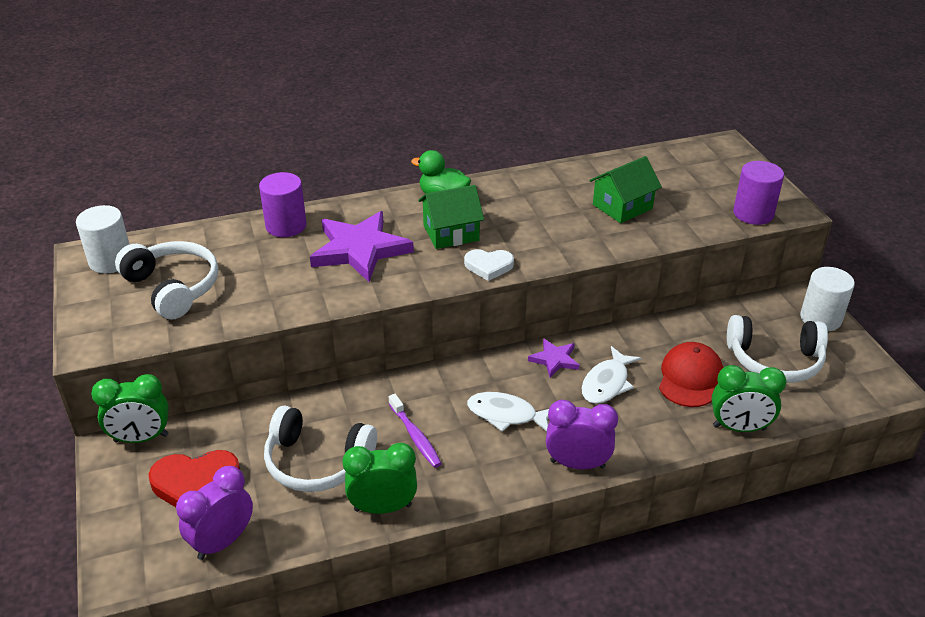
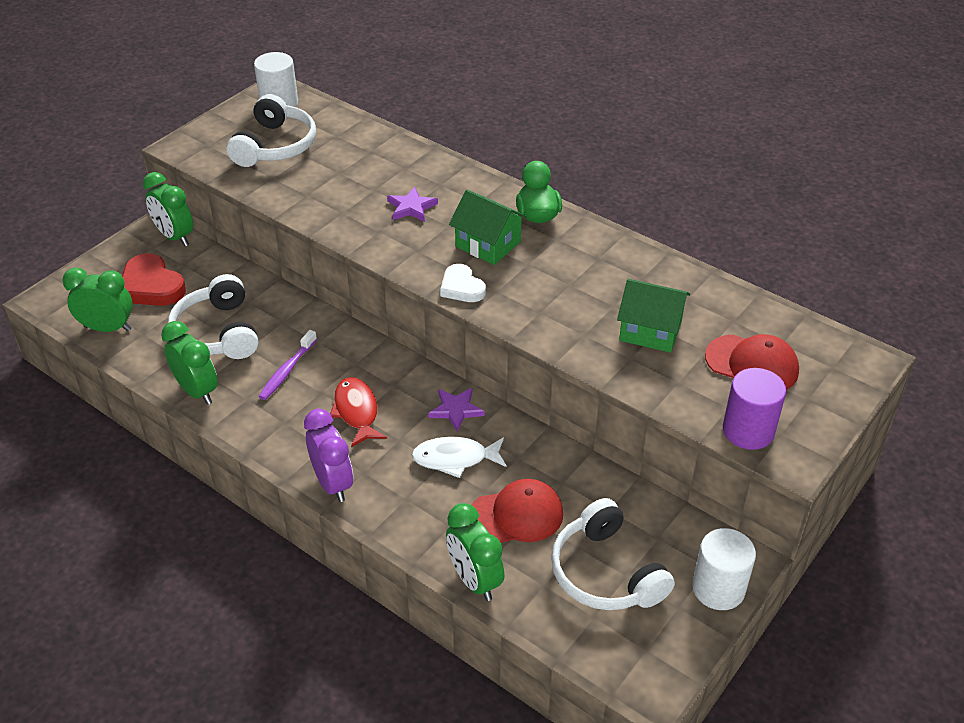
camera: 55 degrees right, 5 degrees up
purple clock [176,466,253,560] -> green clock [62,267,133,332]
purple cylinder [259,172,307,237] -> none
purple star [310,211,414,282] -> purple star [387,187,438,222], size x0.50
white fish [467,392,549,432] -> red fish [330,377,387,447]
none -> red cap [705,334,799,390]

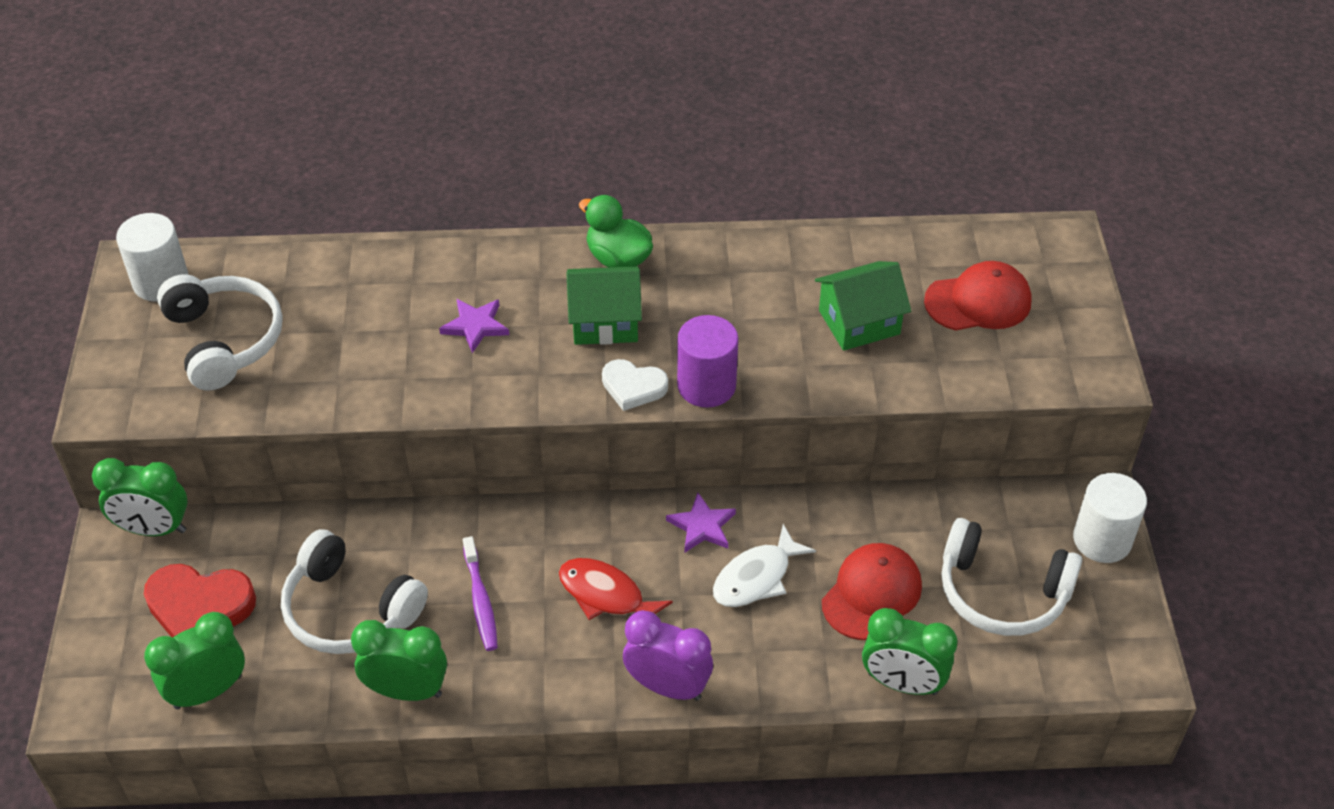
camera: 40 degrees left, 5 degrees up
purple cylinder [723,368,786,450] -> purple cylinder moved to [677,315,738,408]

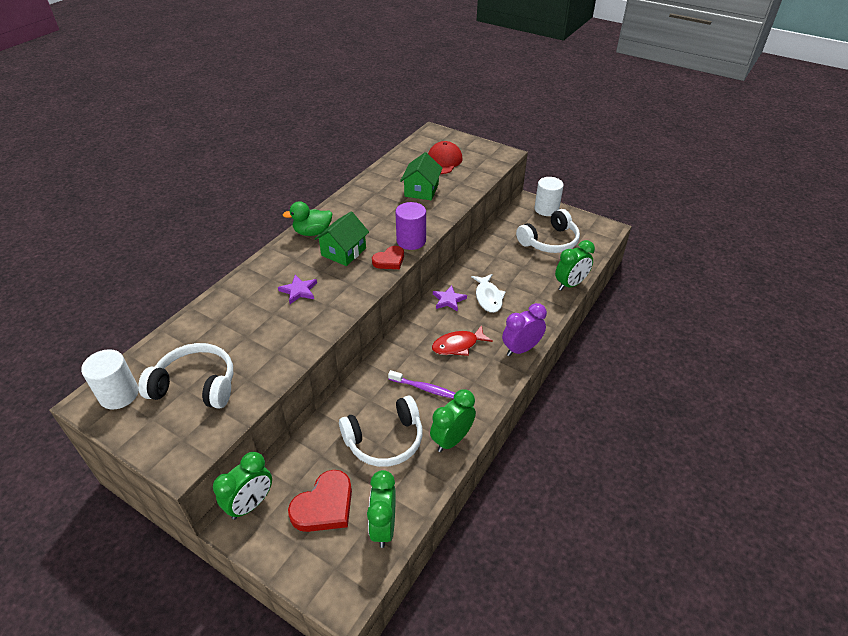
camera: 55 degrees left, 5 degrees down
white heart [602,359,668,411] -> red heart [372,246,404,269]
red cap [822,543,922,640] -> none

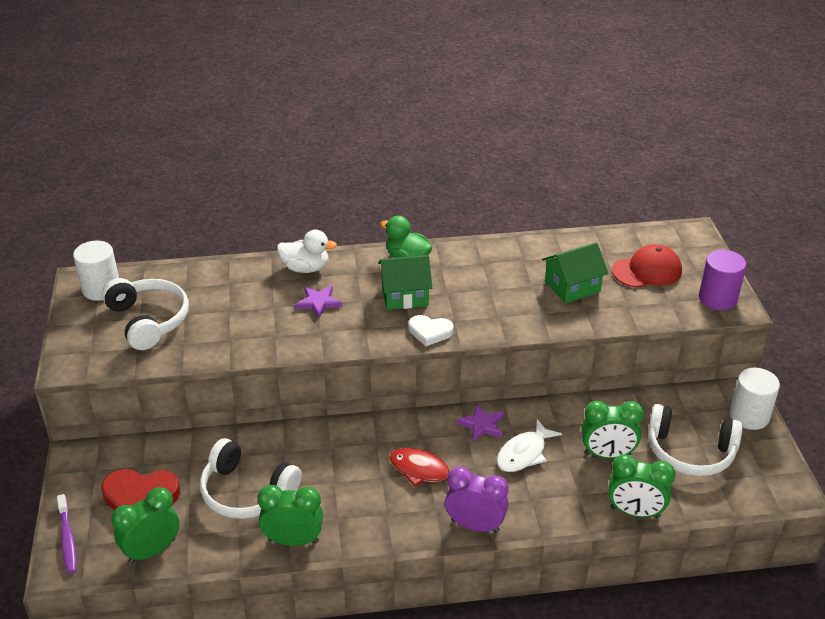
camera: 50 degrees right, 5 degrees down
green clock [213,452,272,520] -> green clock moved to [581,401,644,459]
red heart [372,246,404,269] -> white heart [409,315,454,346]
purple toothbrush [388,370,455,399] -> purple toothbrush moved to [57,494,77,574]
purple cylinder [395,202,426,250] -> purple cylinder moved to [699,250,746,310]
none -> white duck [277,230,337,273]

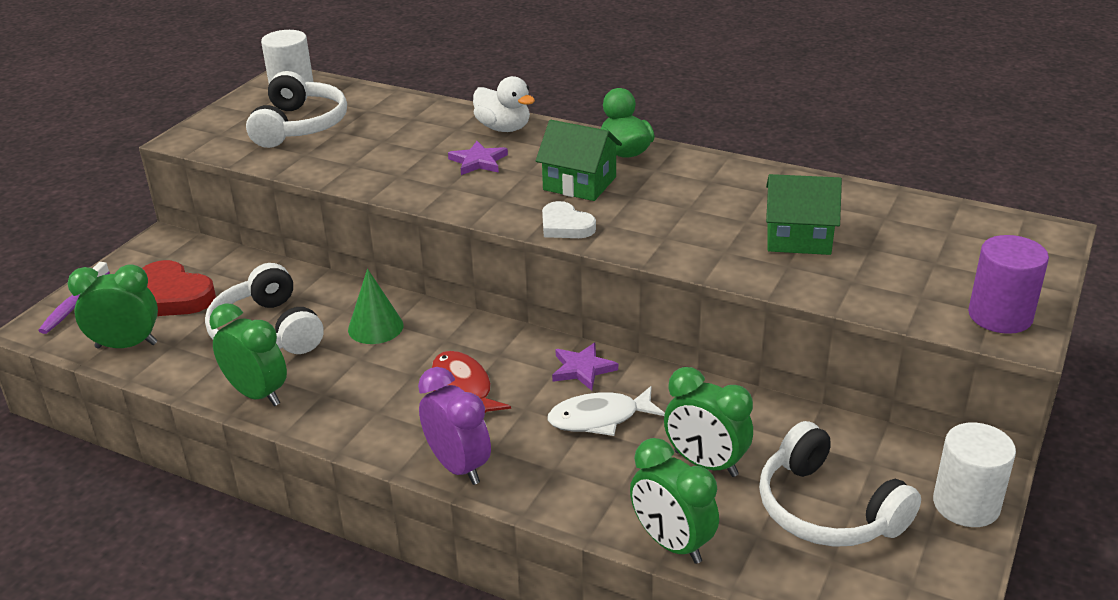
camera: 35 degrees right, 5 degrees down
red cap [612,244,682,288] -> none
none -> green cone [348,269,403,344]

